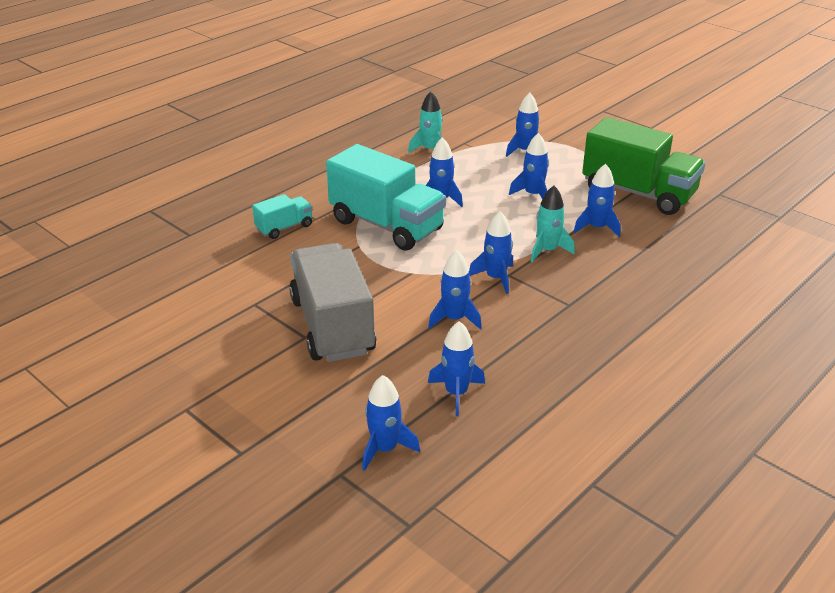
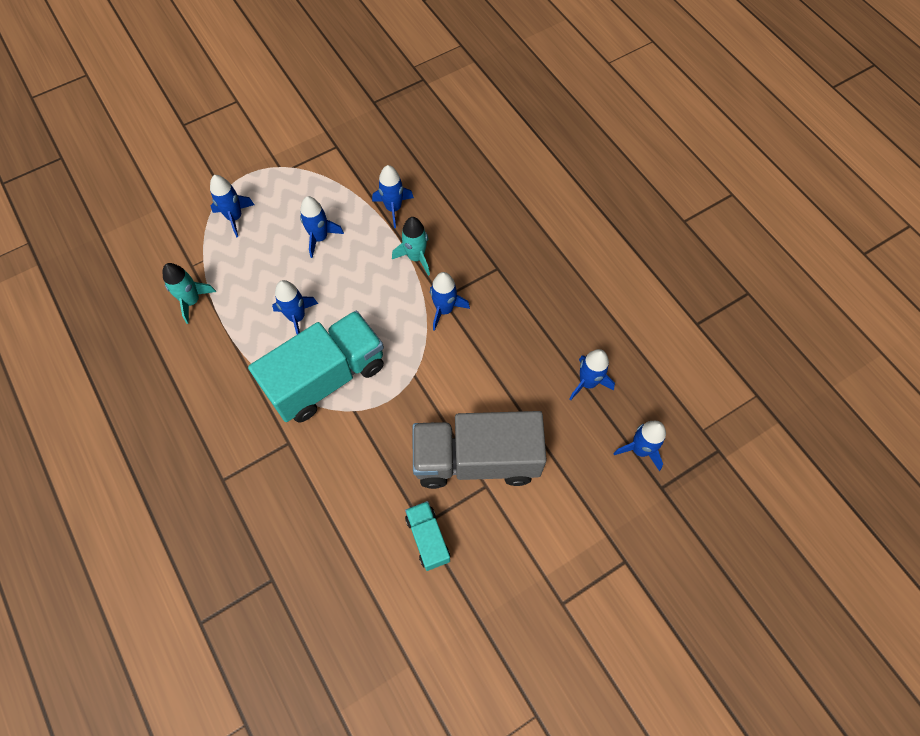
camera: 75 degrees left, 30 degrees up
turquoise truck [252,194,313,239] -> turquoise truck moved to [405,501,450,571]
blue rocket [428,250,482,329] -> none
green truck [582,117,705,215] -> none

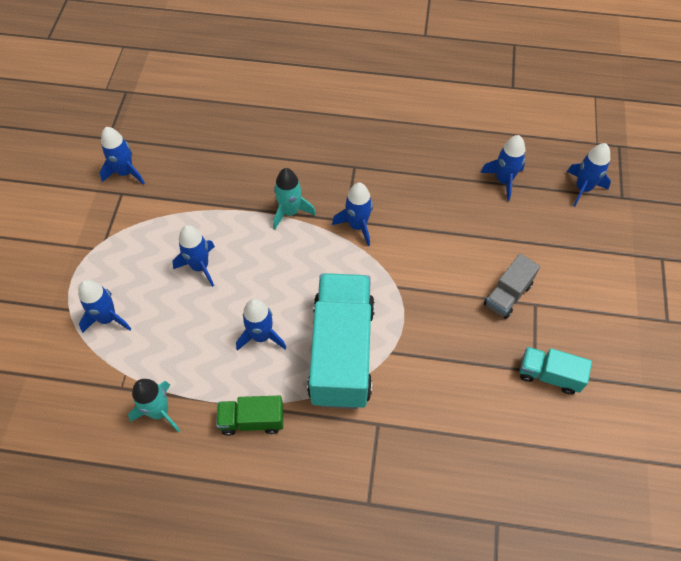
camera: 50 degrees left, 5 degrees down
blue rocket [372,165,414,228] -> blue rocket moved to [99,127,145,185]
grey truck [412,411,547,489] -> grey truck [484,254,540,319], size x0.48
none -> green truck [216,395,283,436]

